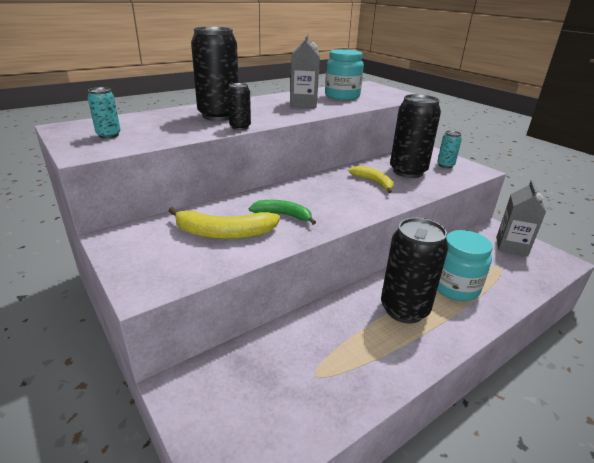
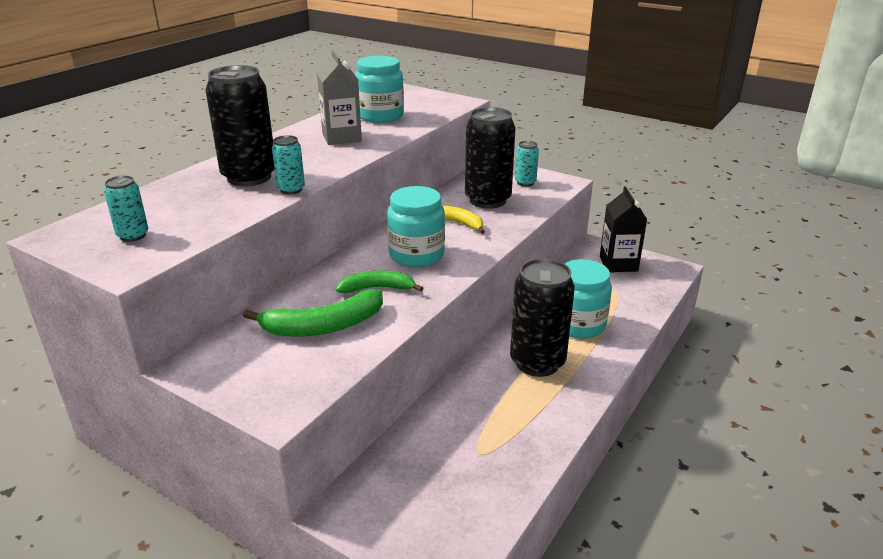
camera: 20 degrees left, 0 degrees up
yellow banana [168,207,280,239] -> green banana [243,289,383,337]
black can [228,83,251,130] -> turquoise can [272,135,305,194]
grey carton [496,180,546,256] -> black carton [600,186,647,272]
none -> turquoise jar [387,186,445,267]

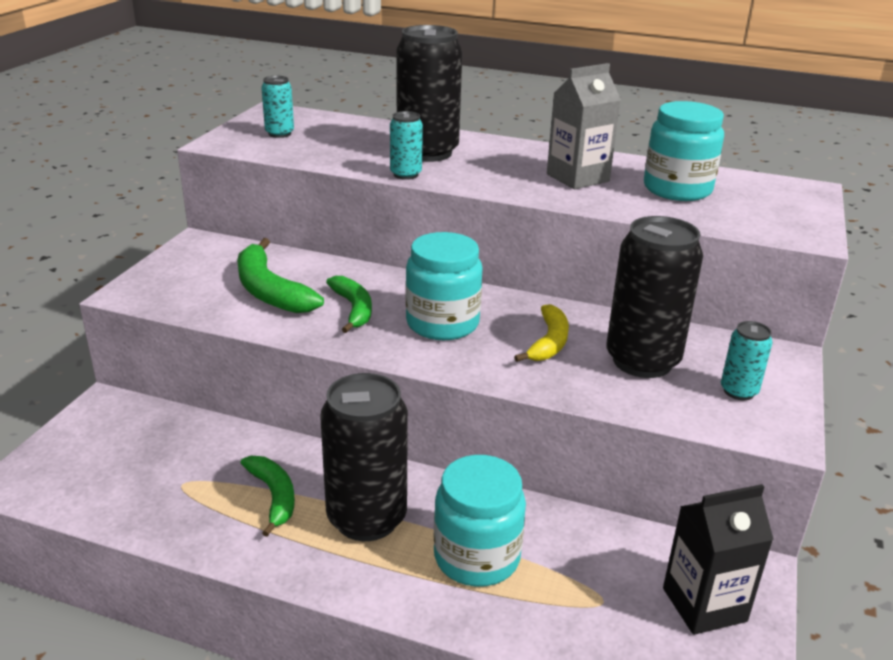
camera: 75 degrees right, 0 degrees up
none -> green banana [241,456,295,537]

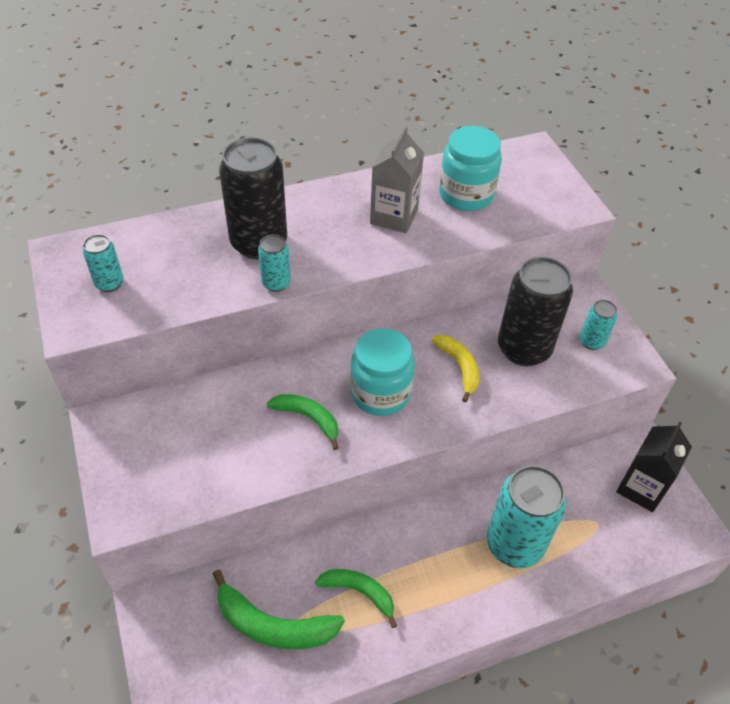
camera: 40 degrees left, 20 degrees up
green banana [237,238,324,313] -> green banana moved to [213,569,345,650]
black can [320,373,408,541] -> none
turquoise jar [434,455,526,587] -> turquoise can [487,465,566,568]

